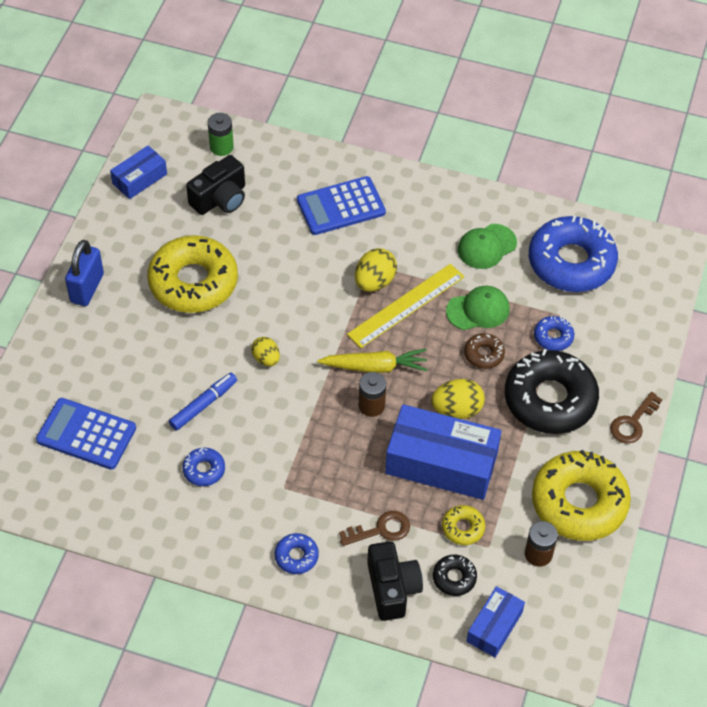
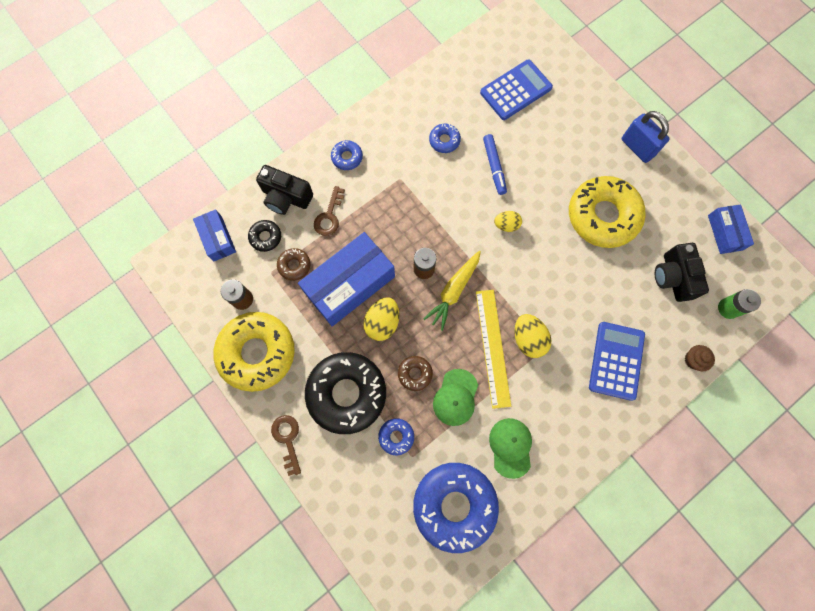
camera: 125 degrees right, 20 degrees up
yellow donut [442,505,485,545] -> brown donut [277,248,310,281]
none -> brown cupcake [685,345,715,371]

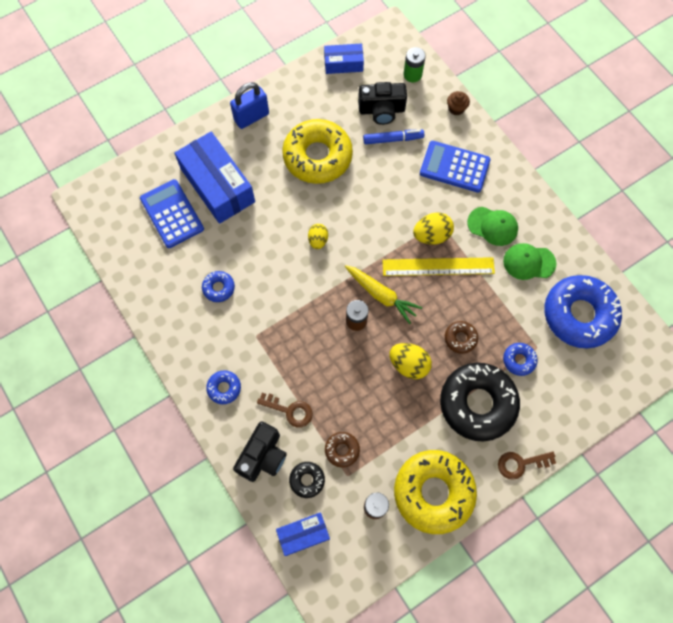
camera: 85 degrees left, 5 degrees down
blue box [298,232,395,326] -> blue box moved to [175,132,255,224]
green cap [433,369,478,426] -> green cap moved to [467,207,518,246]
blue marker [483,134,507,195] -> blue marker moved to [363,130,424,144]

